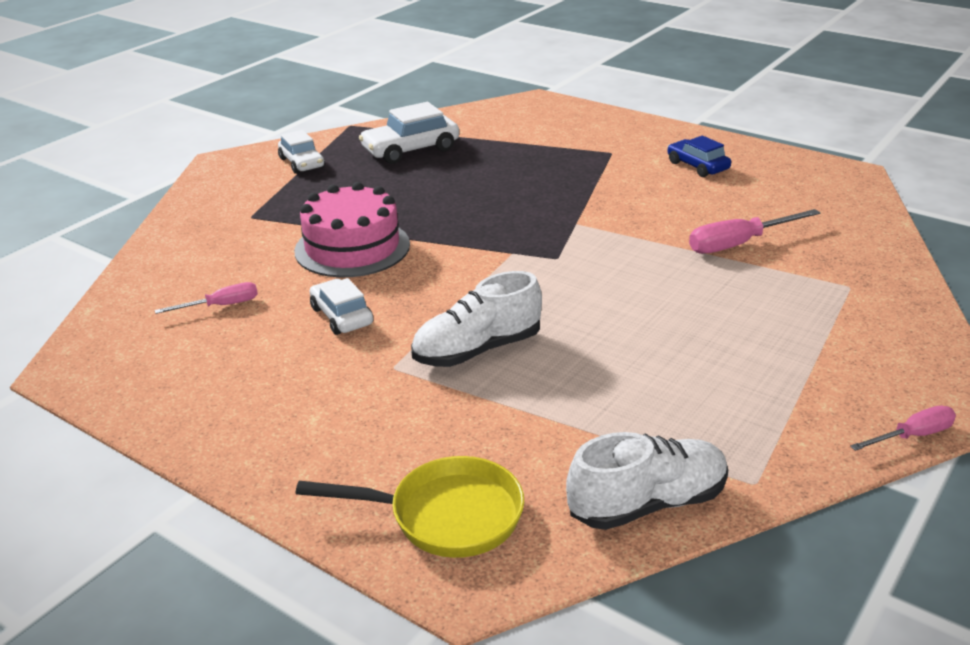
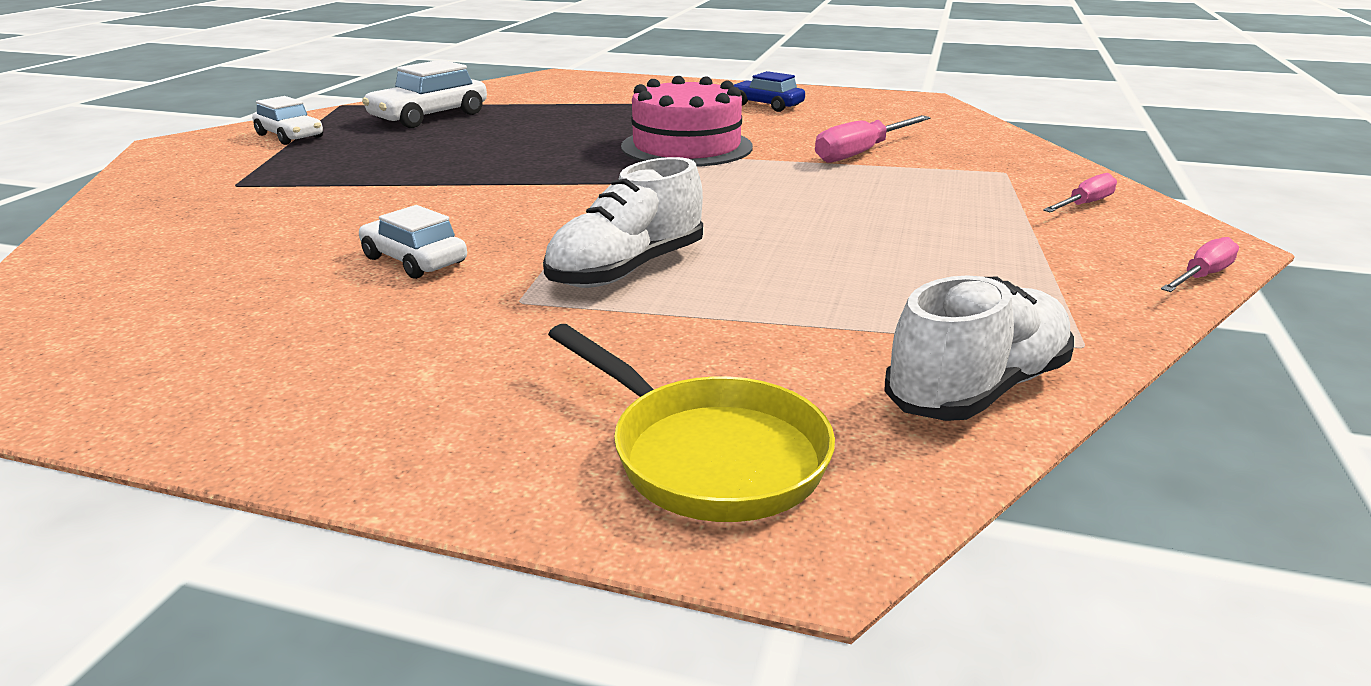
camera: 20 degrees left, 5 degrees down
pink screwdriver [155,282,258,314] -> pink screwdriver moved to [1043,173,1117,212]
pink cake [294,182,410,277] -> pink cake moved to [621,76,753,167]
yellow pan [295,456,524,558] -> yellow pan turned 60 degrees clockwise [548,324,835,522]

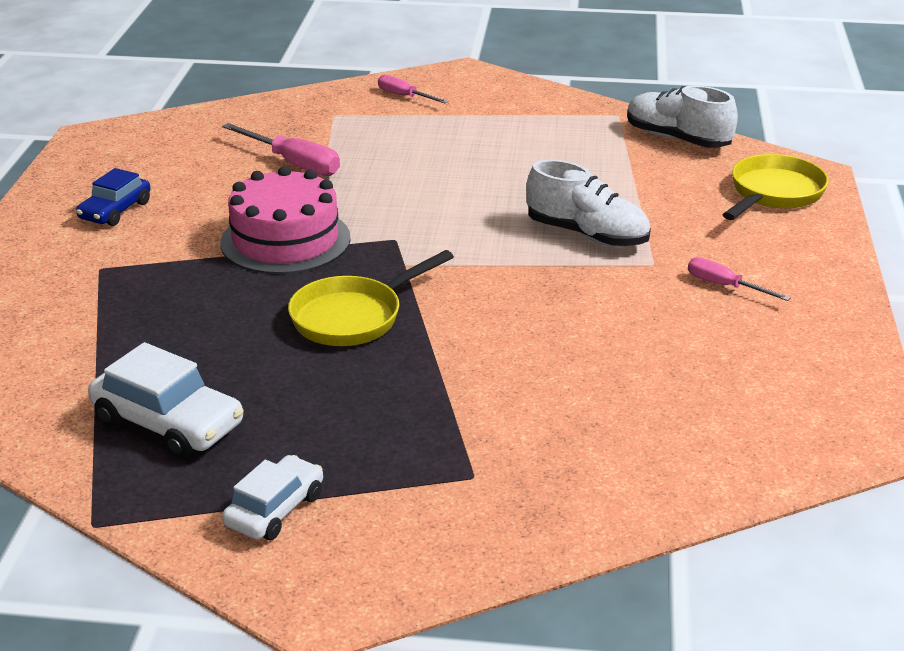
camera: 100 degrees left, 5 degrees up
white car [359,205,467,279] -> none
pink screwdriver [1161,237,1239,292] -> pink screwdriver moved to [688,257,791,301]
none -> yellow pan [288,250,454,346]

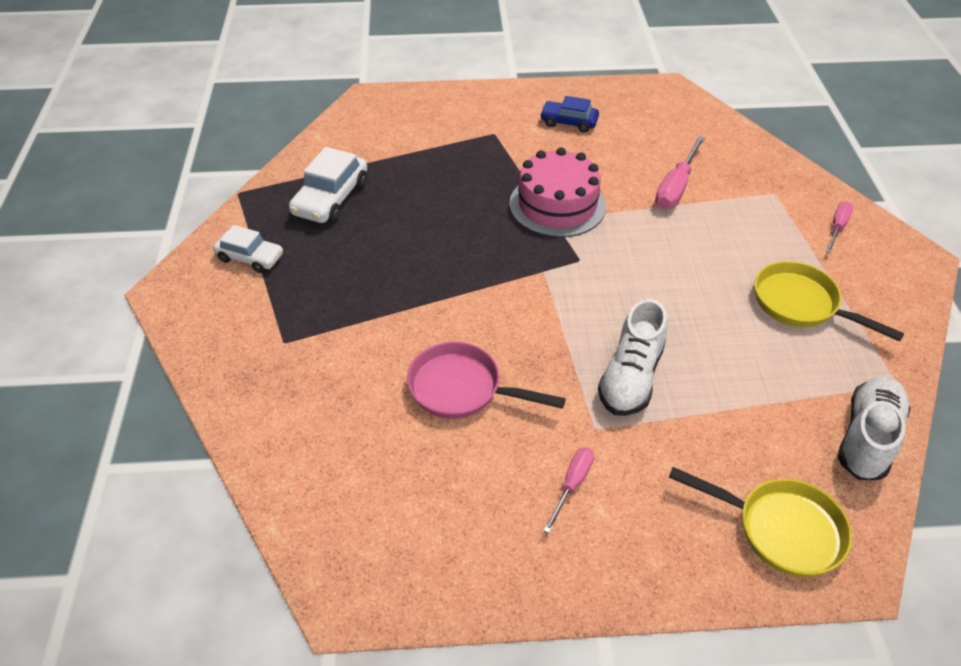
camera: 80 degrees right, 15 degrees up
yellow pan [288,250,454,346] -> yellow pan moved to [754,261,904,342]
none -> pink pan [407,342,566,419]

